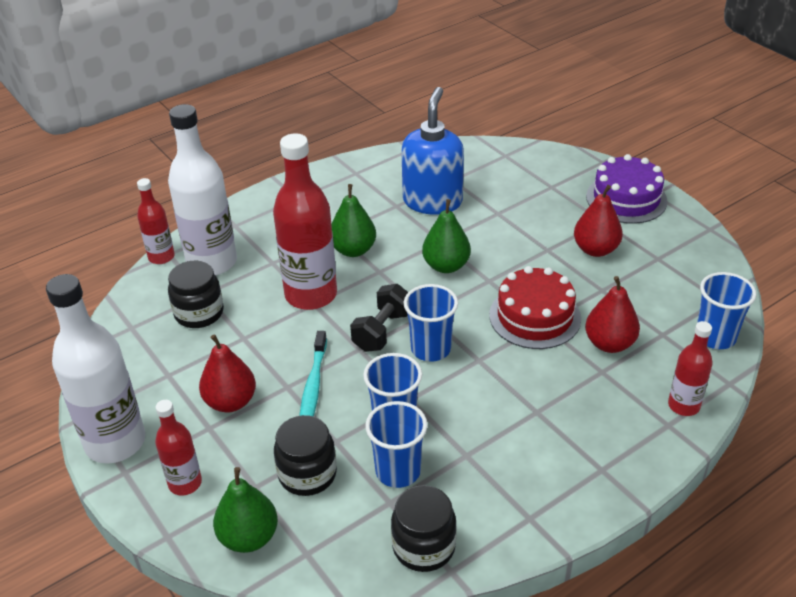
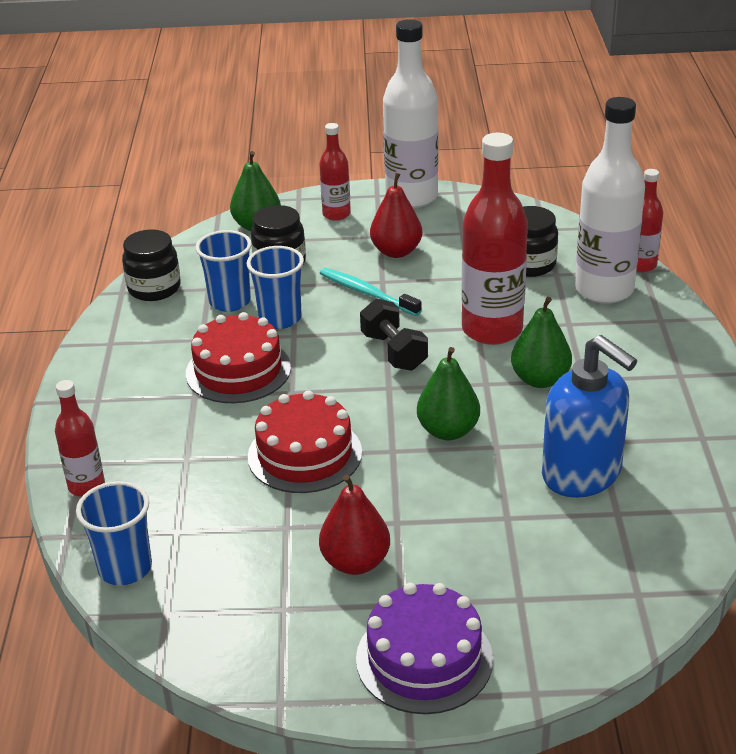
camera: 125 degrees right, 5 degrees down
blue cup [404,284,458,362] -> none
red pear [585,276,640,353] -> none
none -> red cake [186,312,291,403]

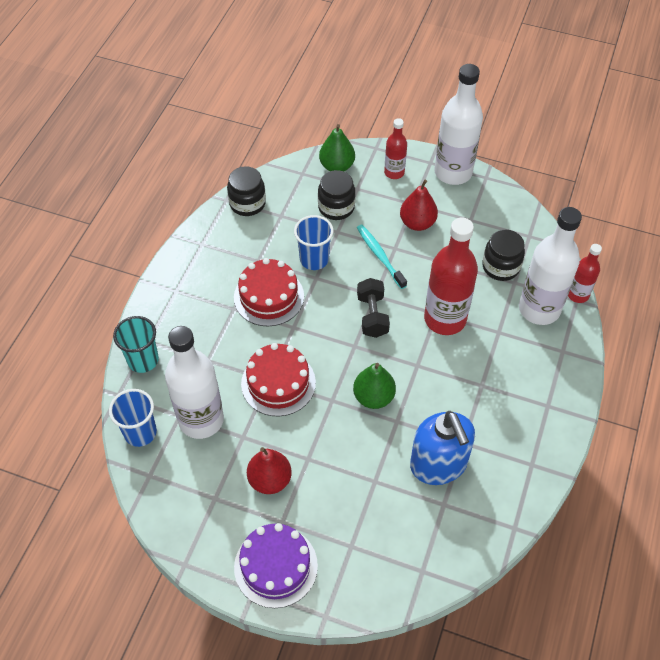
camera: 20 degrees right, 20 degrees up
red bottle [55,380,105,497] -> turquoise cup [113,316,159,373]
blue cup [196,230,252,312] -> none
green pear [511,297,572,388] -> none
none -> white bottle [165,326,224,439]

